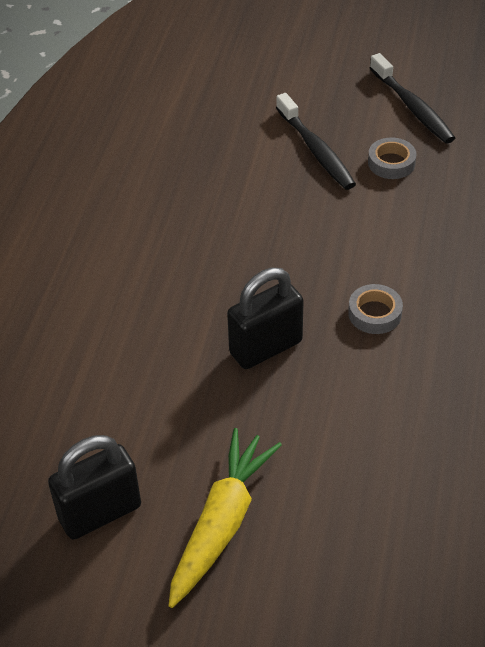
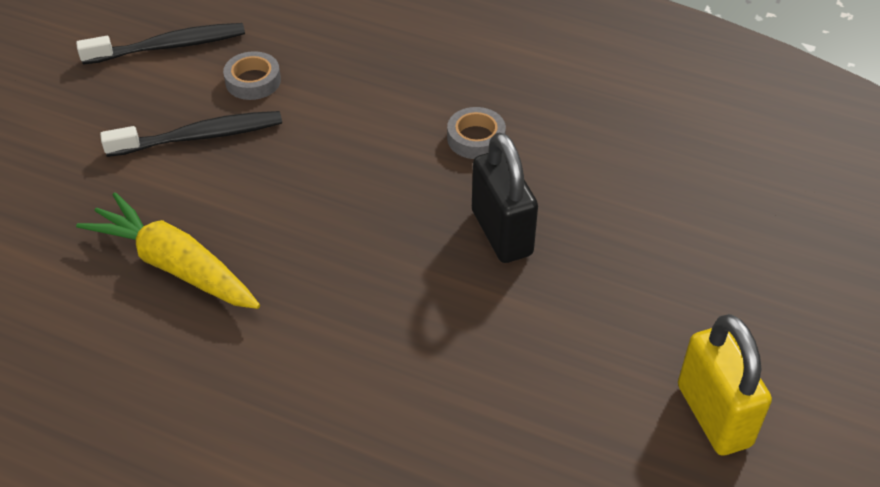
camera: 80 degrees left, 0 degrees up
black padlock [48,435,141,540] -> yellow padlock [678,314,772,456]
yellow carrot [169,428,282,608] -> yellow carrot moved to [76,192,260,309]

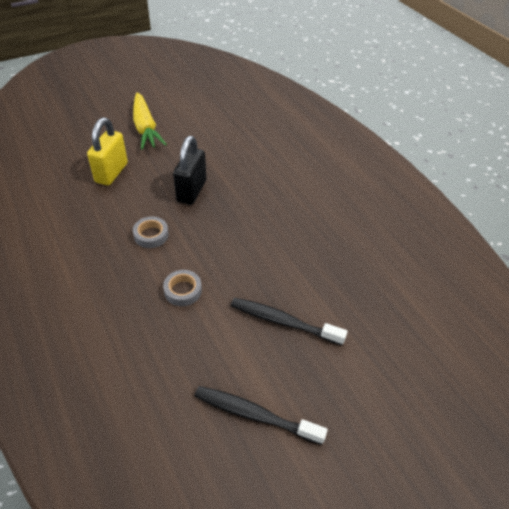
camera: 145 degrees left, 0 degrees up
yellow carrot [76,192,260,309] -> yellow carrot moved to [133,92,167,150]
grey tape [223,51,281,100] -> grey tape moved to [163,270,202,306]
yellow padlock [678,314,772,456] -> yellow padlock moved to [87,117,128,186]

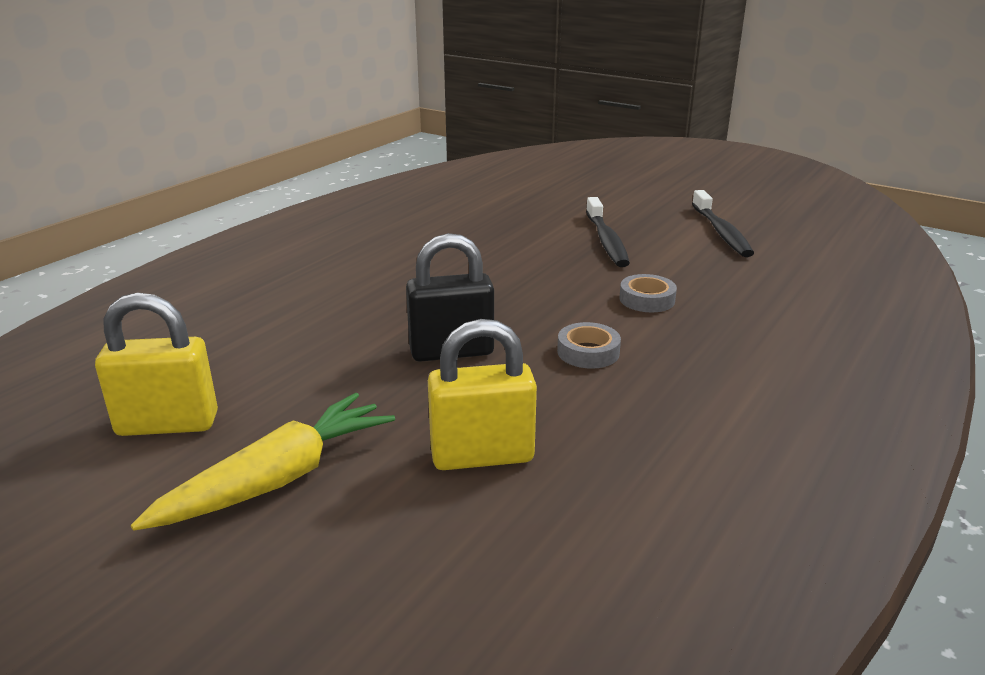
camera: 115 degrees left, 20 degrees down
none -> yellow padlock [95,293,218,436]

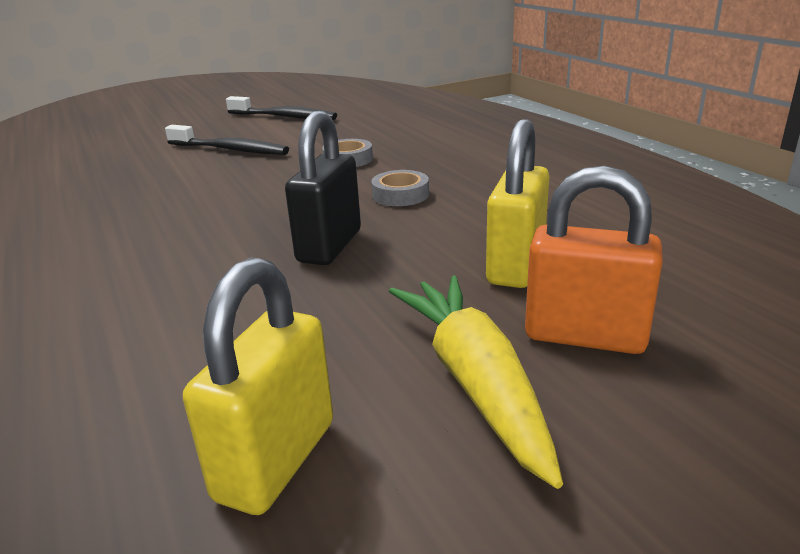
camera: 60 degrees left, 0 degrees up
none -> orange padlock [525,165,663,354]

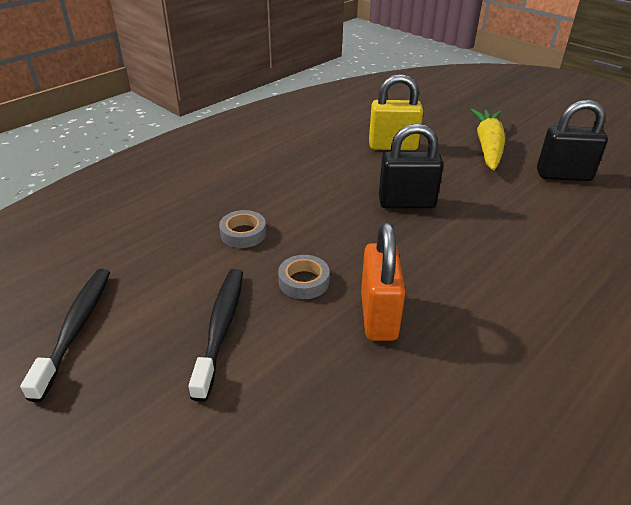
camera: 110 degrees left, 10 degrees up
yellow padlock [183,257,333,515] -> black padlock [537,100,608,181]
grey tape [371,170,429,206] -> grey tape moved to [278,255,329,299]
yellow carrot [389,276,563,489] -> yellow carrot turned 135 degrees clockwise [471,109,505,170]
orange padlock [525,165,663,354] -> orange padlock moved to [361,222,406,341]

